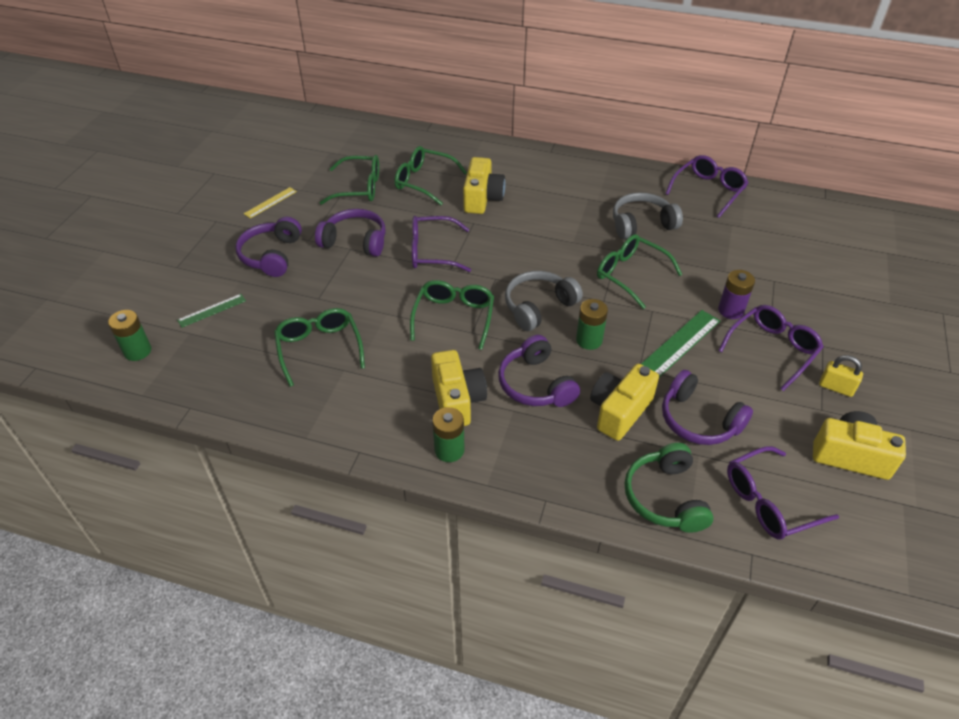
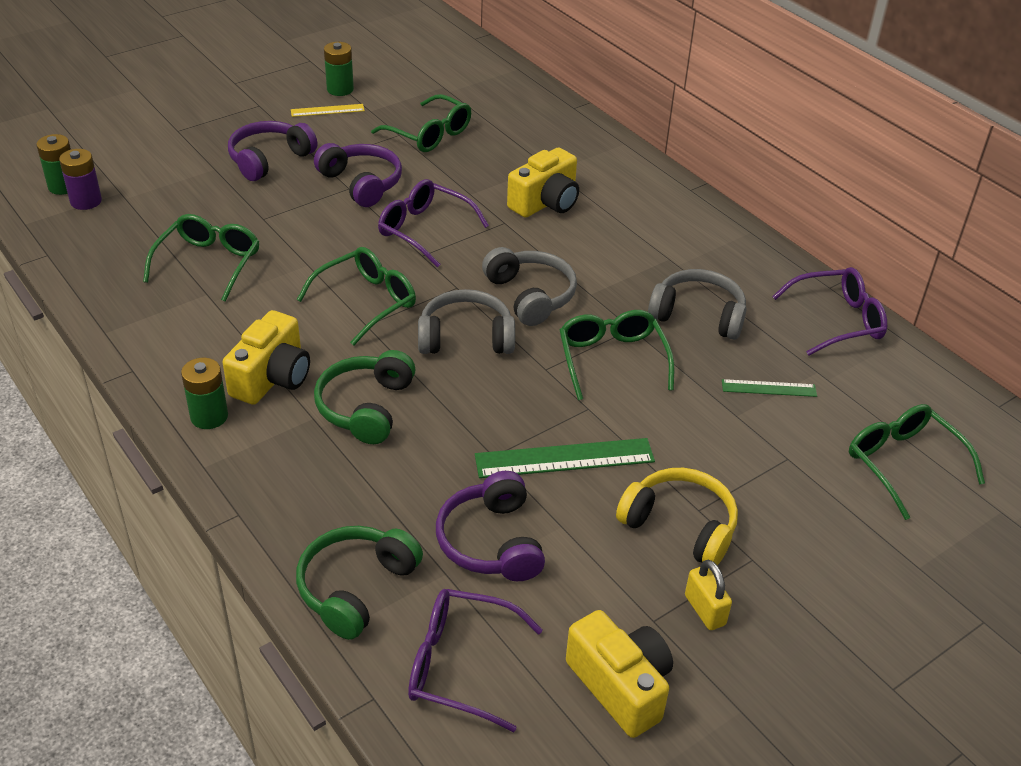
camera: 35 degrees right, 5 degrees down
green ruler [177,294,246,327] -> green ruler moved to [722,379,817,397]
green glasses [394,146,467,205] -> green glasses moved to [849,404,985,520]
purple headphones [498,335,580,407] -> green headphones [314,350,416,444]
green battery [576,299,608,350] -> green battery moved to [324,42,354,96]
yellow camera [590,364,659,441] -> none
purple battery [718,270,755,319] -> purple battery moved to [59,149,102,210]
purple glasses [718,305,823,391] -> yellow headphones [616,468,738,565]
none -> grey headphones [482,247,577,326]

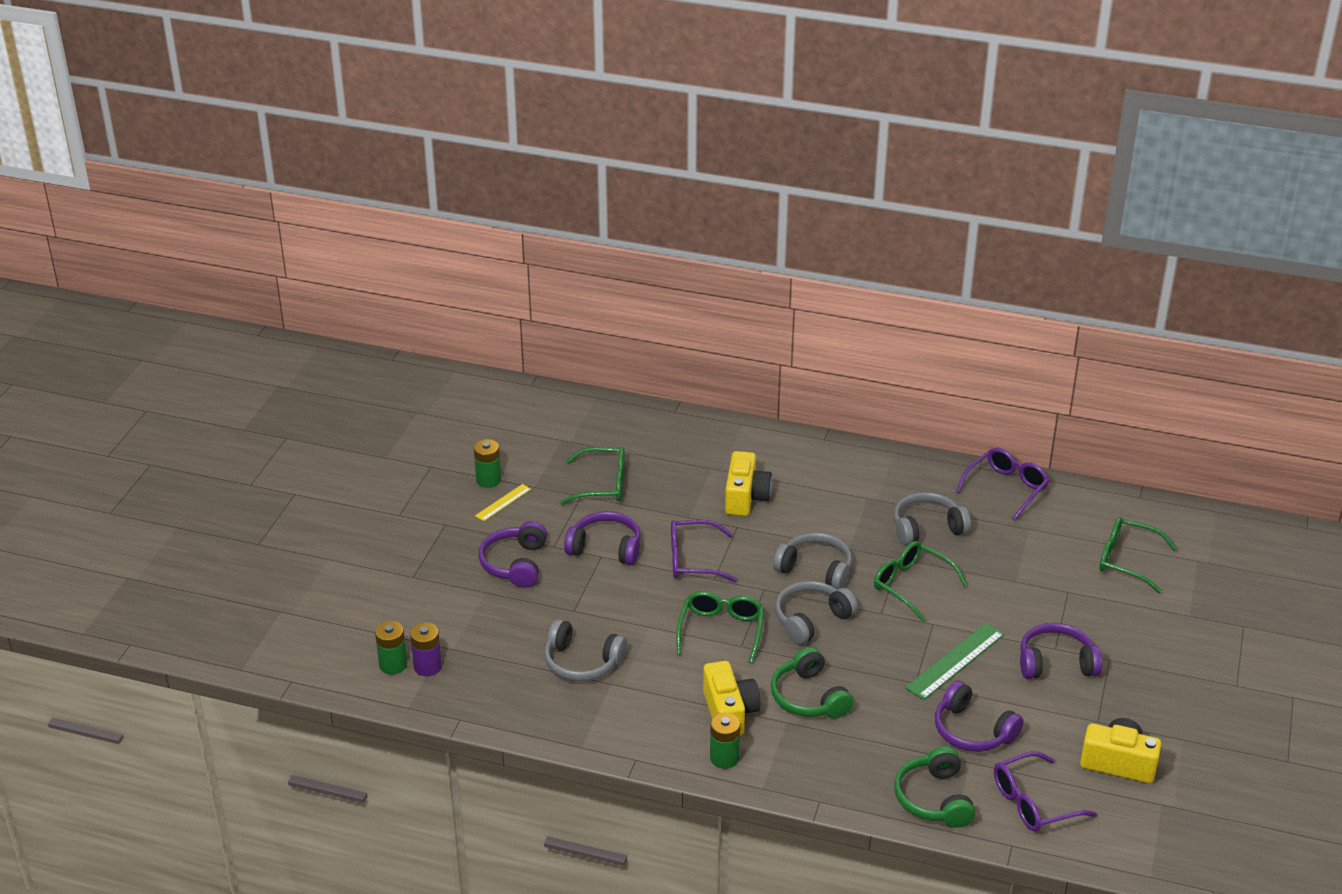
camera: 35 degrees left, 5 degrees down
green glasses [143,214,259,302] -> grey headphones [544,619,627,681]
yellow headphones [616,468,738,565] -> purple headphones [1020,623,1102,679]
yellow padlock [685,559,732,630] -> none
green ruler [722,379,817,397] -> none

